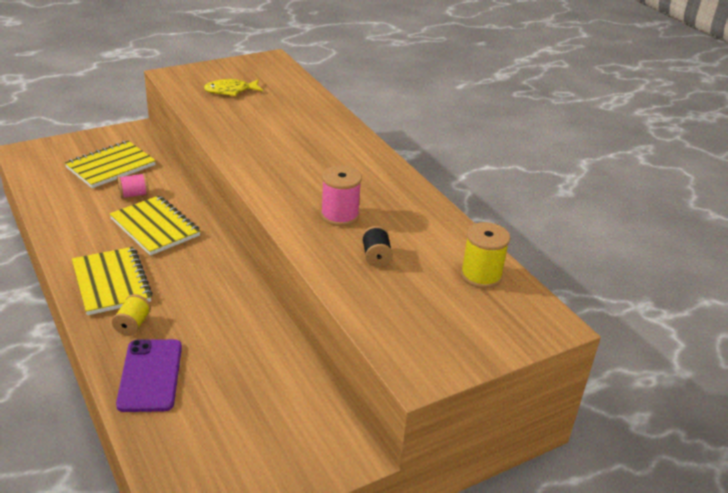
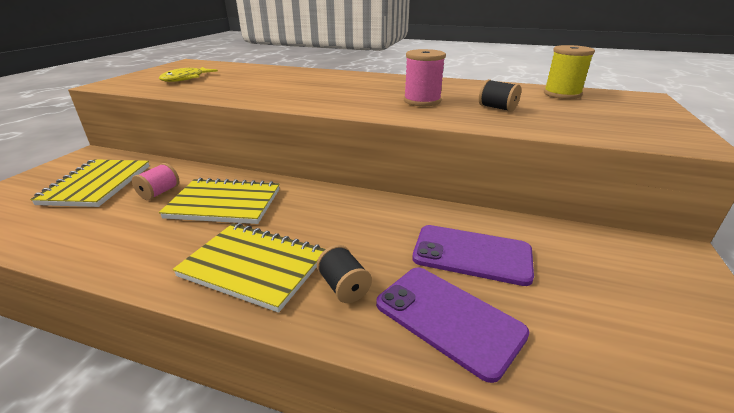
camera: 40 degrees left, 5 degrees down
yellow spool [112,294,151,336] -> black spool [317,245,372,303]
none -> purple phone [412,225,534,286]

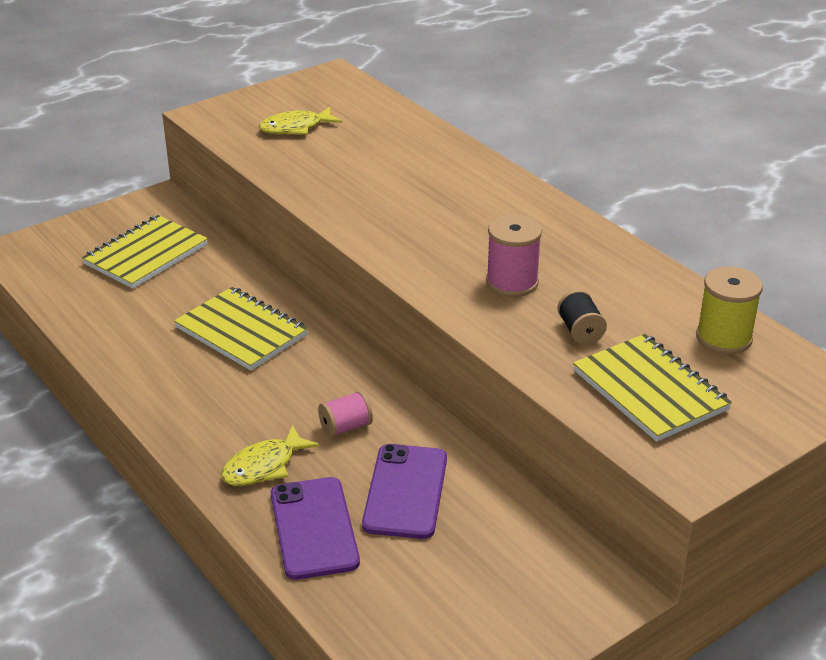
camera: 35 degrees right, 5 degrees up
pink spool [132,163,179,200] -> pink spool moved to [318,391,373,438]
yellow notebook [172,223,326,313] -> yellow notebook moved to [573,334,732,442]
black spool [317,245,372,303] -> yellow fish [221,425,320,486]
purple phone [412,225,534,286] -> purple phone turned 45 degrees clockwise [362,444,447,539]

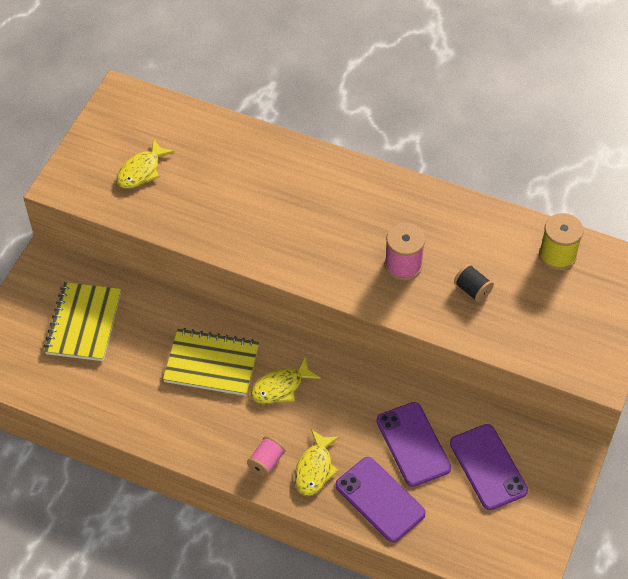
camera: 30 degrees left, 20 degrees up
pink spool [318,391,373,438] -> pink spool moved to [247,436,285,477]
yellow notebook [573,334,732,442] -> none
none -> yellow fish [251,356,320,403]
none -> purple phone [450,424,528,510]

